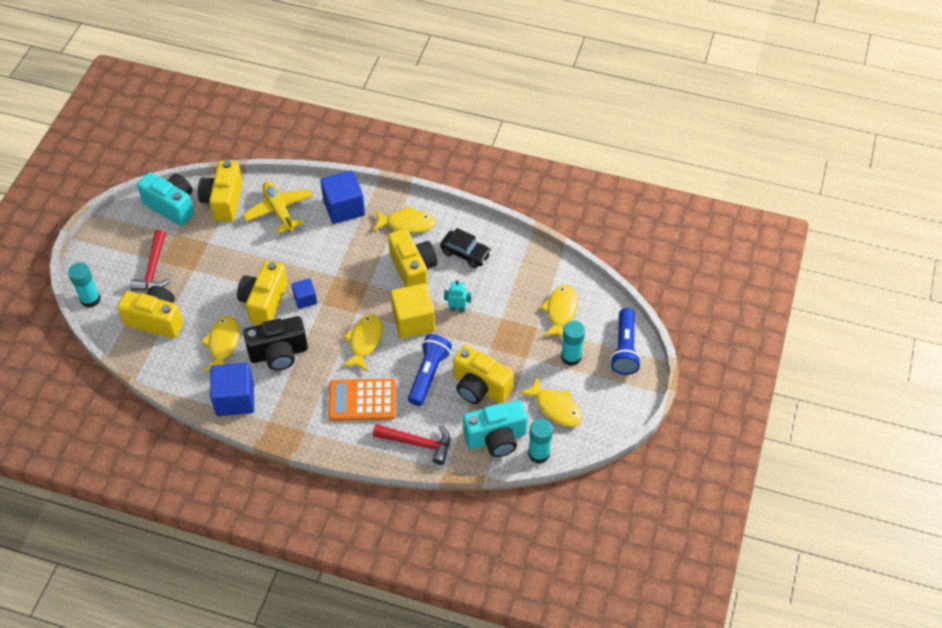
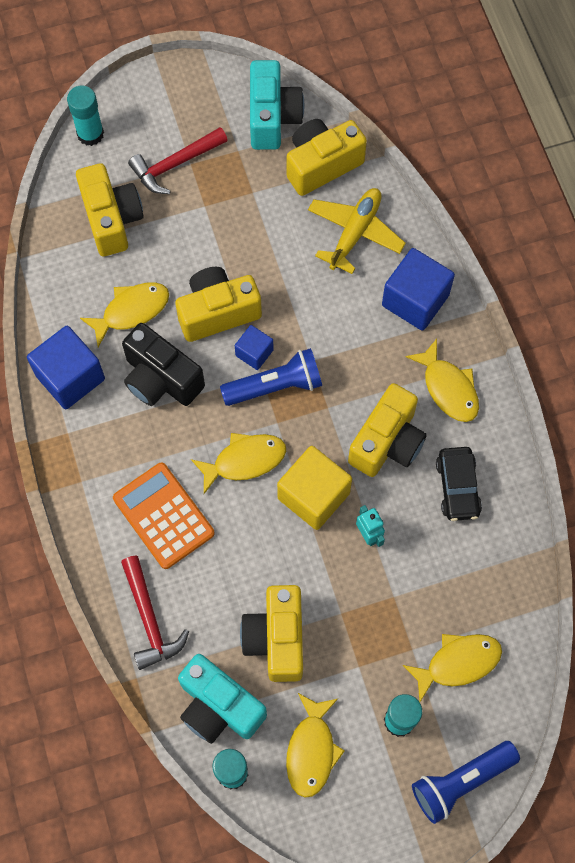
camera: 55 degrees right, 15 degrees up
blue flashlight [408,334,452,406] -> blue flashlight moved to [220,348,322,406]

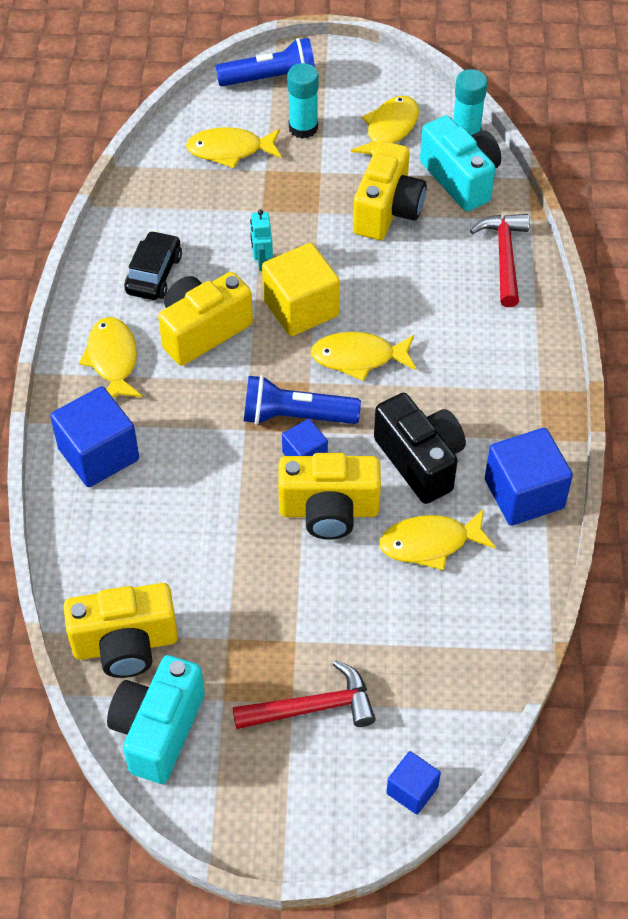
camera: 160 degrees left, 15 degrees down
turquoise glue stick [67,86,104,146] -> blue cube [387,751,441,814]
yellow camera [76,163,144,256] -> none
orange calculator [113,463,214,569] -> none
yellow plane [308,188,406,274] -> none

